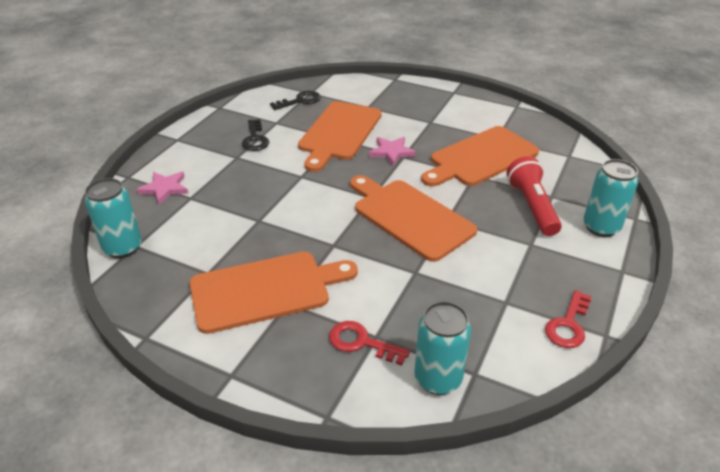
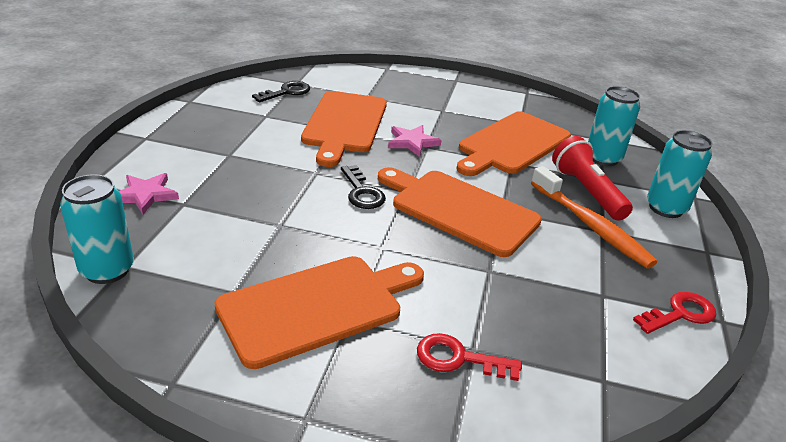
camera: 15 degrees left, 5 degrees down
black key [242,119,269,151] -> black key moved to [341,165,386,209]
turquoise can [414,301,471,395] -> turquoise can moved to [588,86,640,166]
red key [545,290,592,348] -> red key turned 135 degrees counterclockwise [633,292,716,334]
none -> orange toothbrush [531,166,657,269]

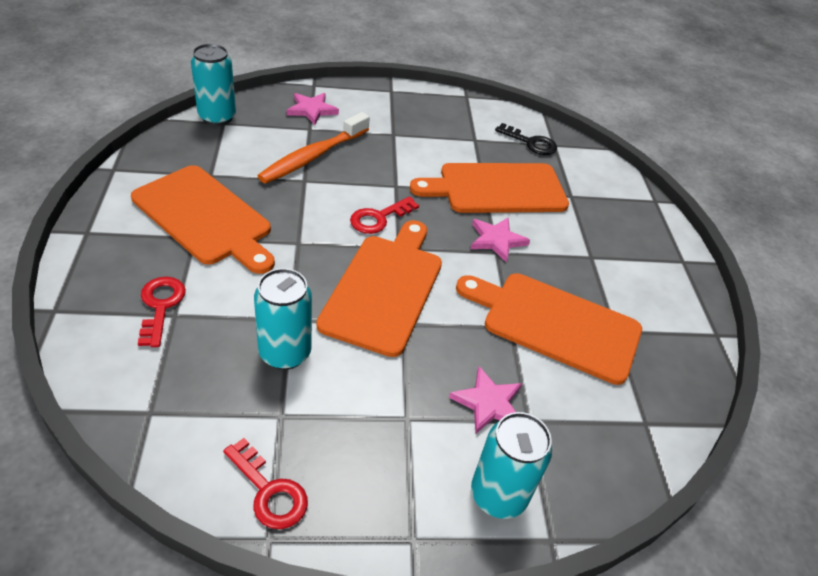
camera: 70 degrees right, 10 degrees up
black key [341,165,386,209] -> red key [350,197,419,234]
orange toothbrush [531,166,657,269] -> orange toothbrush moved to [257,112,370,184]
red flashlight [552,136,633,221] -> pink star [449,367,522,434]
turquoise can [588,86,640,166] -> turquoise can moved to [254,268,312,370]

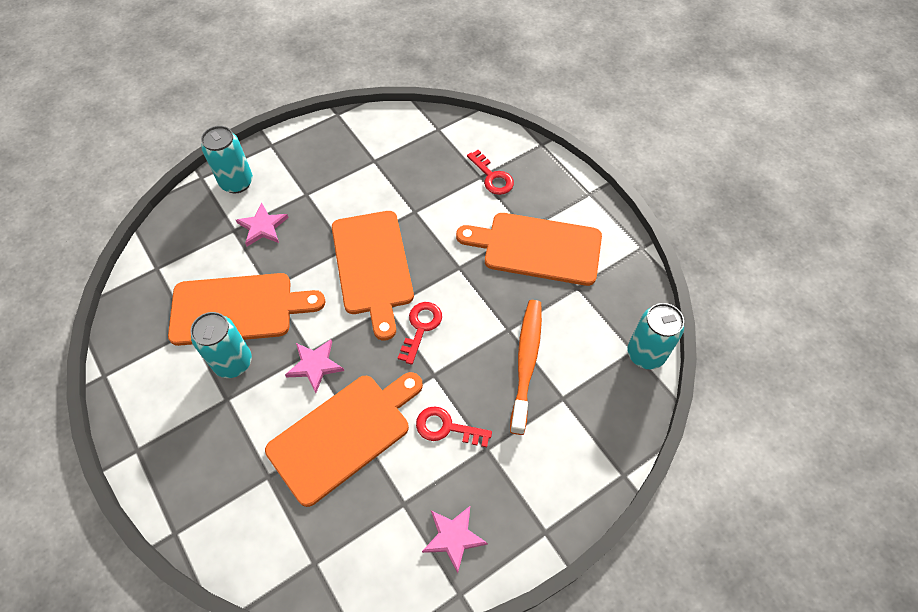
camera: 155 degrees right, 15 degrees up
red key [223,438,308,529] -> red key moved to [416,406,492,447]
turquoise can [254,268,312,370] -> turquoise can moved to [190,312,252,378]
pink star [287,93,339,125] -> pink star moved to [422,506,488,573]
black key [495,123,557,155] -> none

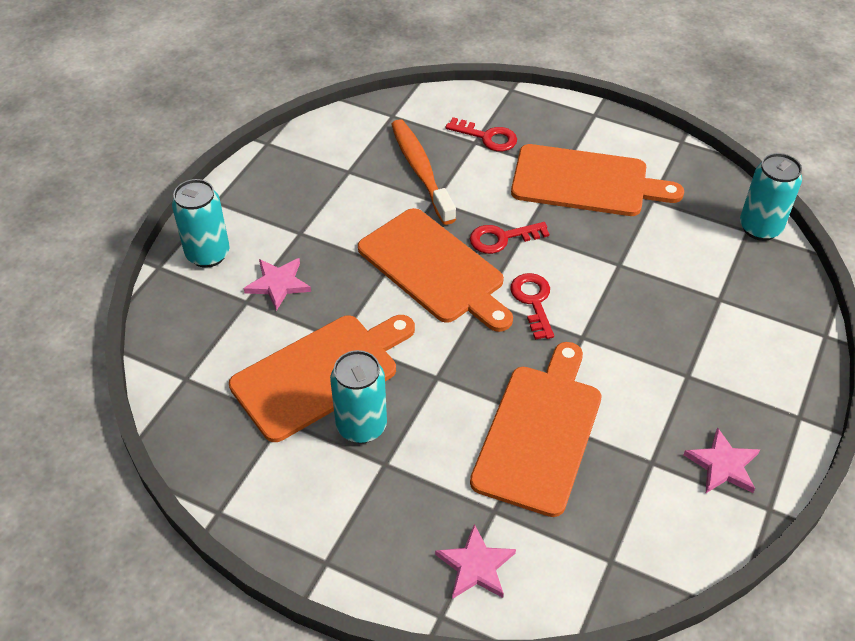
camera: 30 degrees left, 10 degrees down
pink star [285,339,344,393] -> pink star moved to [435,524,516,599]
red key [416,406,492,447] -> red key moved to [470,222,549,254]
orange cutting board [456,213,602,286] -> orange cutting board turned 150 degrees counterclockwise [511,144,684,216]
orange toothbrush [510,300,542,435] -> orange toothbrush moved to [391,119,456,225]

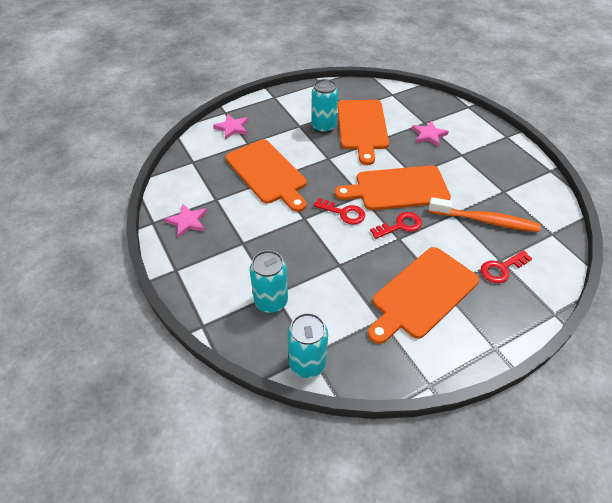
camera: 125 degrees right, 0 degrees up
turquoise can [172,179,230,268] -> turquoise can moved to [250,250,288,313]
red key [470,222,549,254] -> red key turned 45 degrees clockwise [370,212,422,239]

